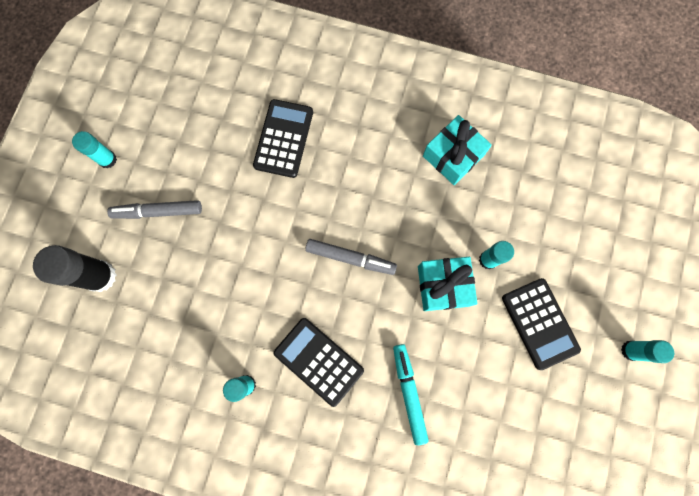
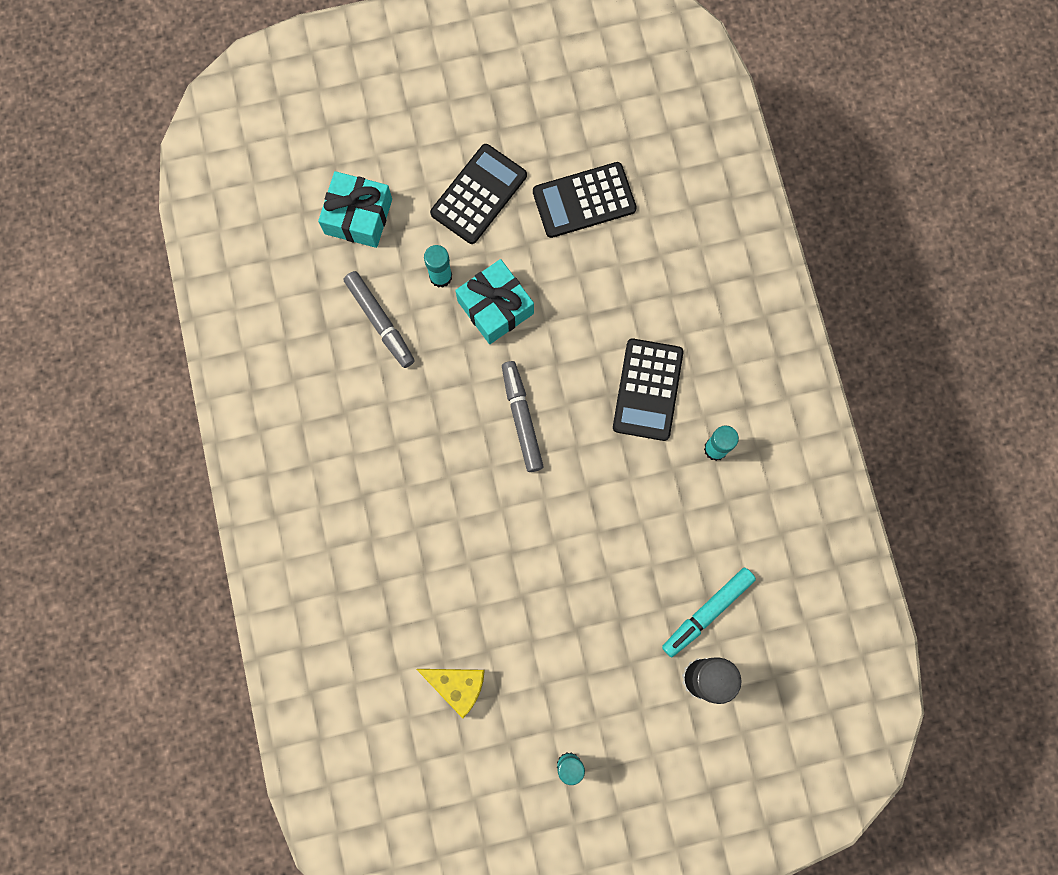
camera: 120 degrees left, 0 degrees up
grey marker [107,200,202,219] -> grey marker moved to [344,271,415,368]
black calculator [253,99,313,178] -> black calculator moved to [533,162,637,238]
turquoise marker [393,344,429,445] -> turquoise marker moved to [662,568,756,657]
turquoise gift [423,115,492,185] -> turquoise gift moved to [318,171,392,248]
turquoise glue stick [621,340,674,363] -> none
none -> yellow cheese [416,669,485,718]

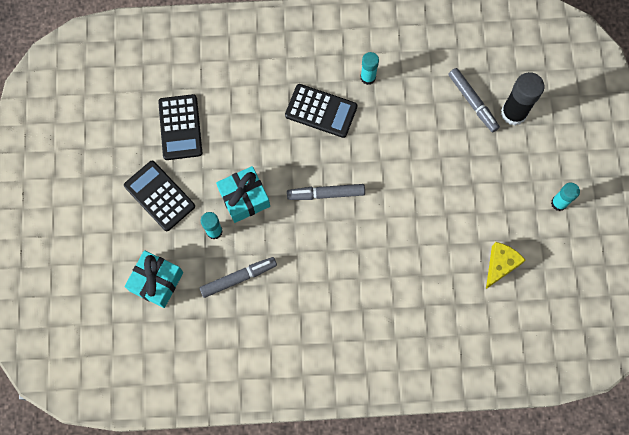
camera: 80 degrees left, 5 degrees down
turquoise marker [662,568,756,657] -> grey marker [448,68,500,132]

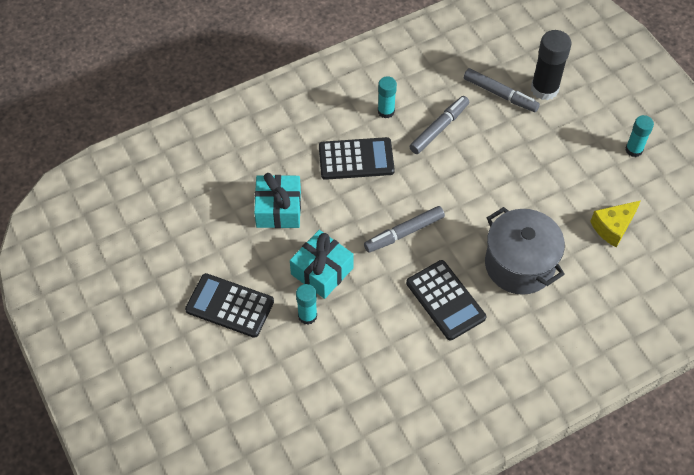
camera: 25 degrees left, 15 degrees down
turquoise gift [124,250,183,308] -> turquoise gift moved to [254,173,301,228]
black calculator [158,94,202,160] -> black calculator moved to [406,260,486,340]
grey marker [200,257,277,298] -> grey marker moved to [409,96,469,154]
yellow cheese [486,242,526,289] -> yellow cheese turned 135 degrees counterclockwise [590,200,641,248]
none -> grey pot [485,207,565,295]

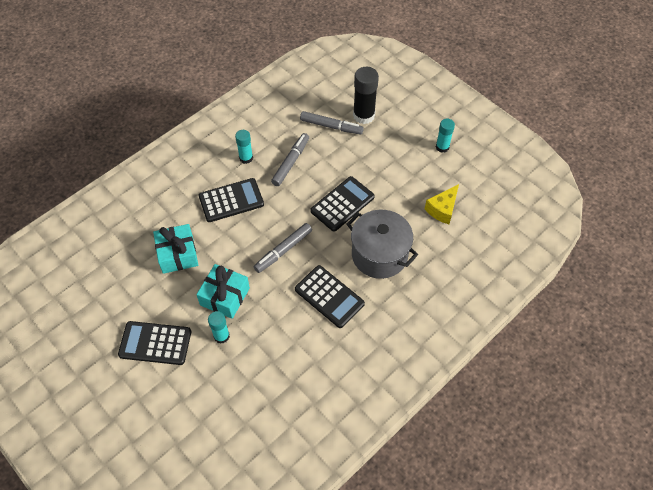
camera: 15 degrees left, 0 degrees up
none -> black calculator [310,176,375,232]

